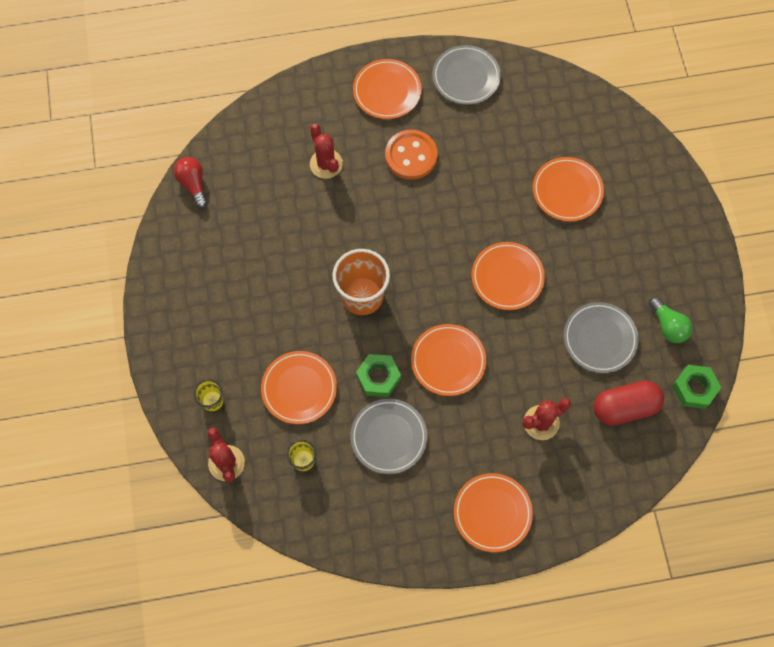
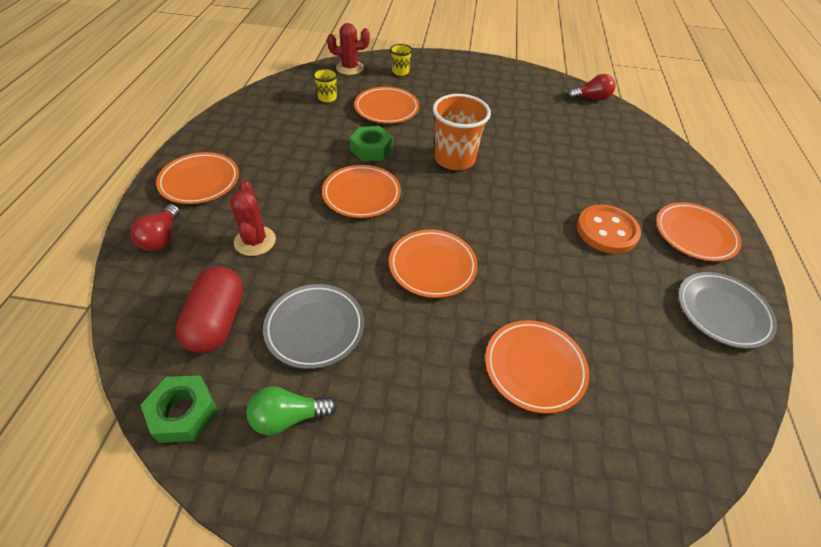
camera: 105 degrees right, 20 degrees down
red cactus [310,124,343,179] -> none
grey plate [350,399,427,474] -> none
none -> red light bulb [130,204,180,251]

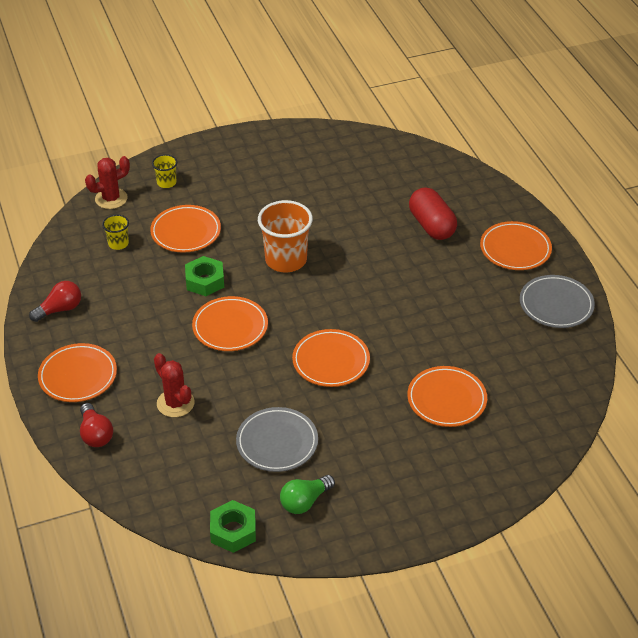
camera: 25 degrees left, 5 degrees down
red capsule [176,267,243,353] -> red capsule moved to [409,187,457,240]
red light bulb [567,74,616,100] -> red light bulb moved to [29,281,81,322]
orange button [577,205,641,254] -> none

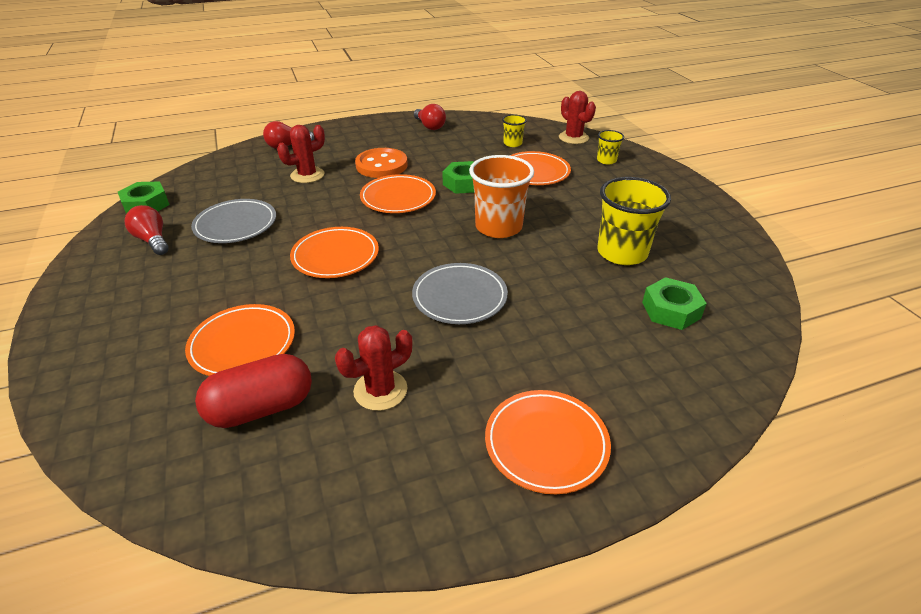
camera: 90 degrees right, 5 degrees down
orange plate [38,343,117,402] -> none
green light bulb [280,475,335,514] -> red light bulb [125,205,169,255]
red capsule [409,187,457,240] -> red capsule moved to [195,354,312,428]
grey plate [520,275,595,328] -> grey plate moved to [412,263,508,324]
none -> red cactus [335,325,412,411]
none -> orange button [355,148,408,178]
none -> yellow cup [597,177,671,265]
none -> green nut [642,277,707,330]

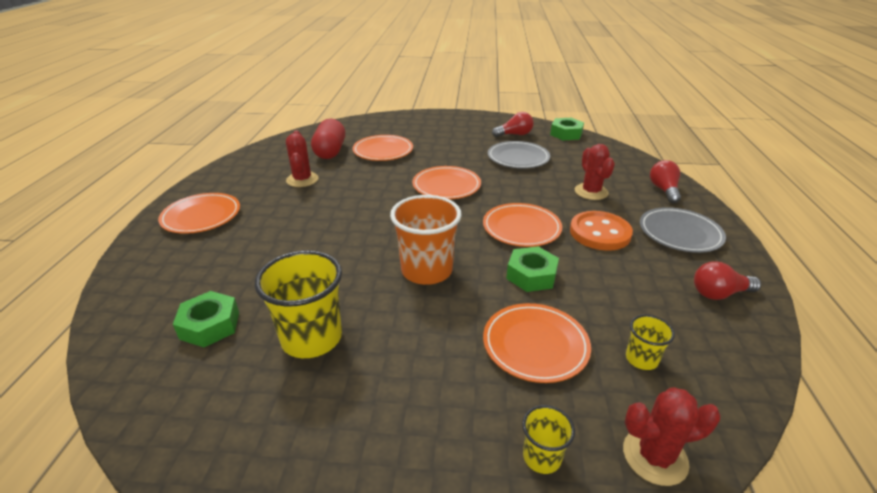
camera: 115 degrees right, 5 degrees down
grey plate [412,263,508,324] -> grey plate moved to [640,207,726,253]

